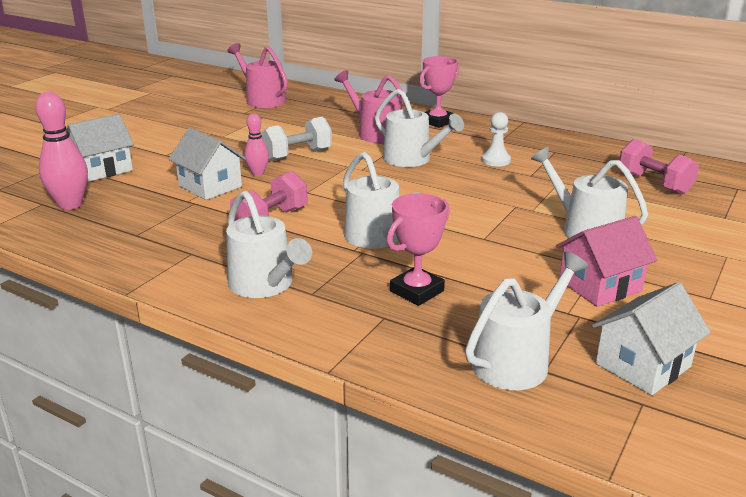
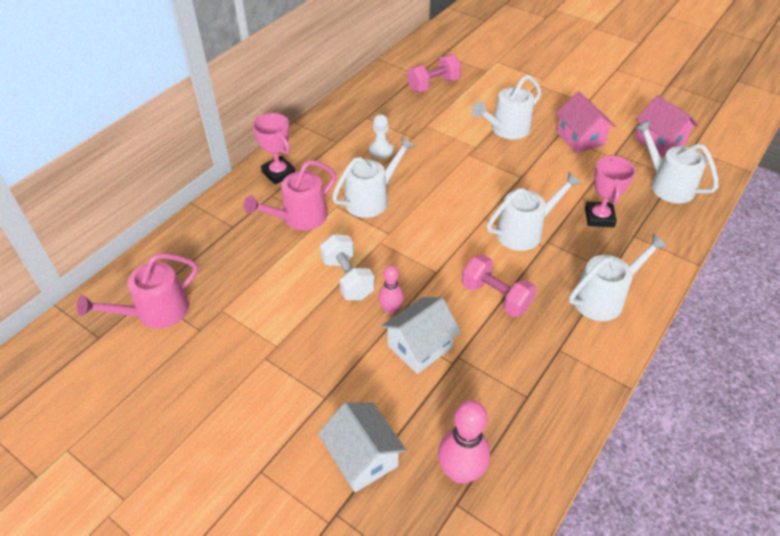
camera: 85 degrees left, 20 degrees up
pink trophy [387,193,450,306] -> pink trophy turned 45 degrees clockwise [585,155,636,227]
white house [592,282,711,395] -> pink house [635,95,698,157]

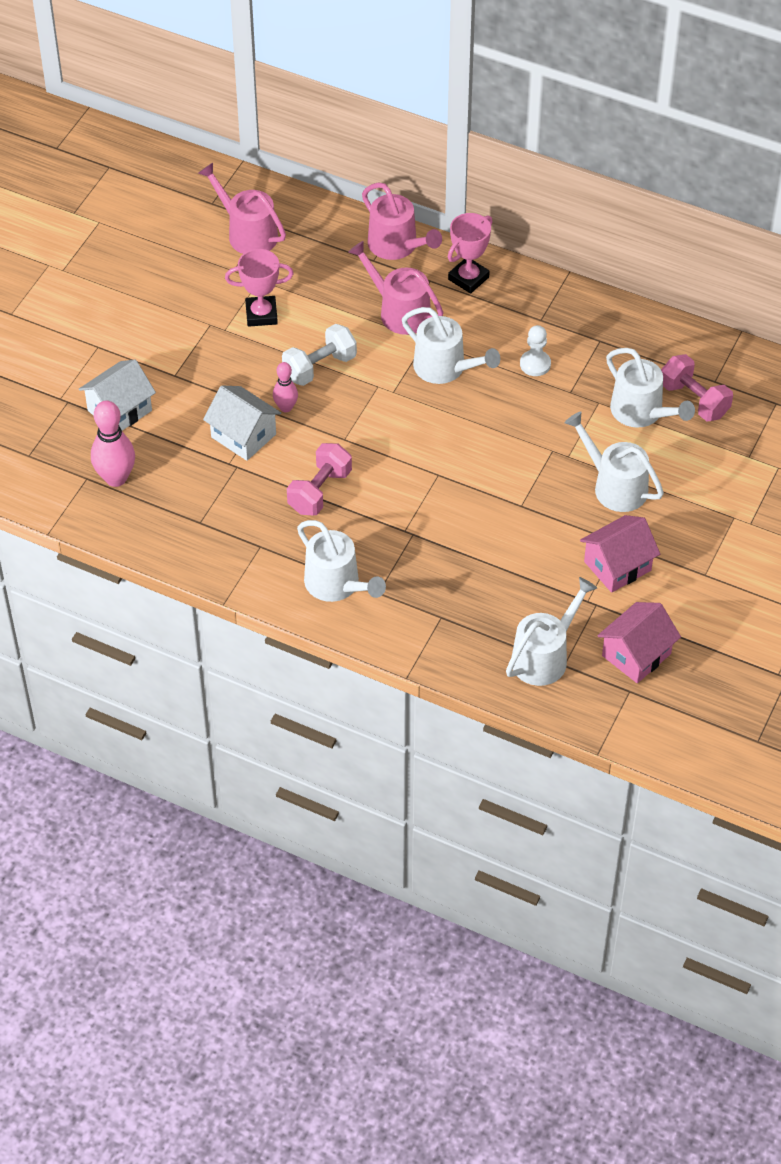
camera: 80 degrees right, 5 degrees up
white watering can [487,172,581,251] -> white watering can moved to [606,348,695,428]
pink trophy [585,155,636,227] -> pink trophy moved to [225,249,294,327]
none -> pink watering can [362,182,442,260]

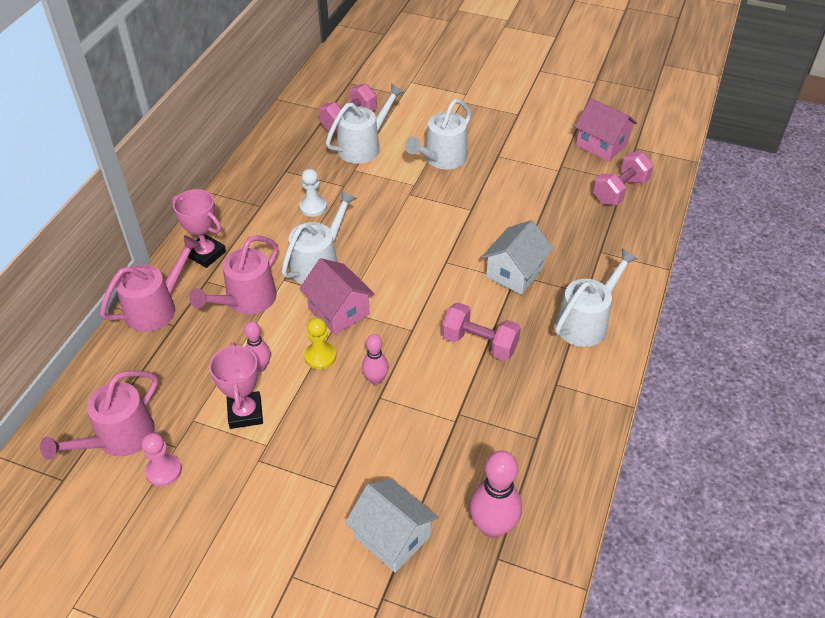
camera: 95 degrees left, 5 degrees down
white house [203,386,281,461] -> white house moved to [482,220,553,294]
white dumbbell [282,324,357,386] -> yellow pawn [304,318,336,369]
white watering can [506,577,597,686] -> pink dumbbell [593,152,654,205]
pink house [580,515,660,593] -> pink house moved to [299,258,375,335]
none -> pink pawn [142,433,182,487]
none -> pink bowling pin [244,321,271,372]

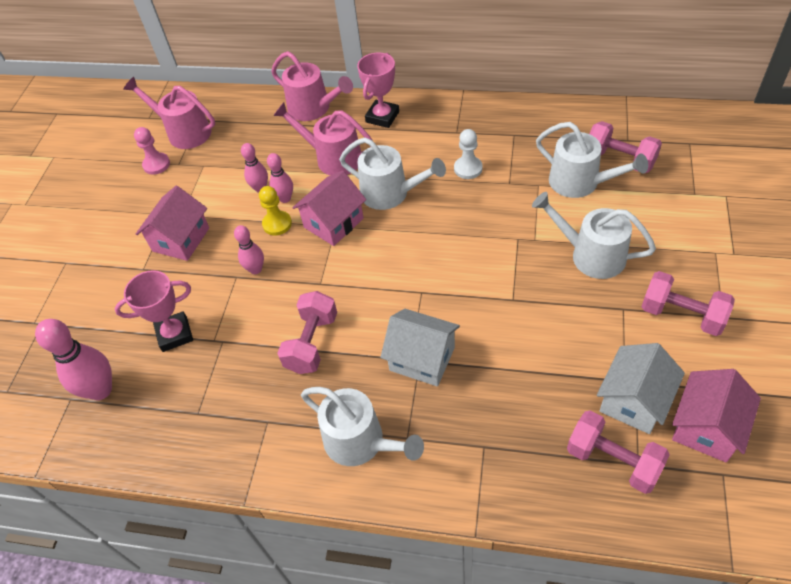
camera: 85 degrees right, 5 degrees up
pink trophy [209,342,263,429] -> pink trophy moved to [115,270,193,352]
white house [345,479,438,573] -> white house moved to [597,343,685,434]
none -> pink house [136,186,209,261]
none -> pink bowling pin [267,153,293,203]
none -> pink dumbbell [641,271,735,336]

